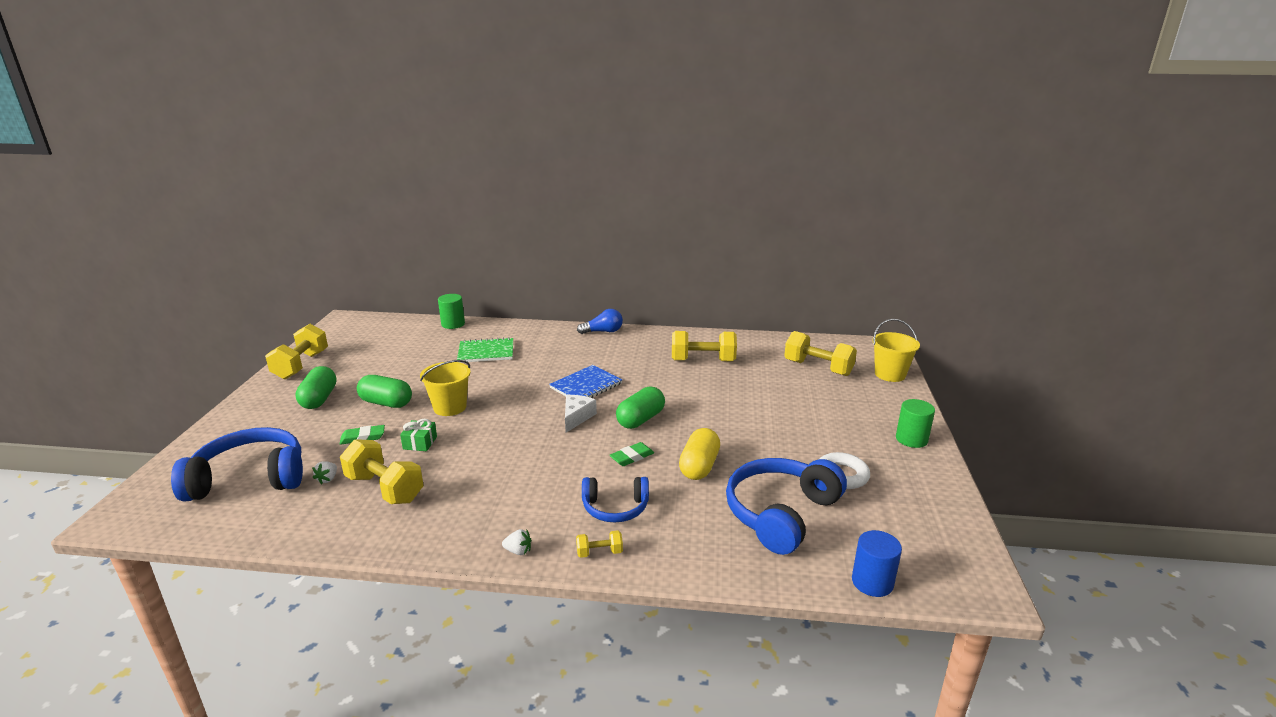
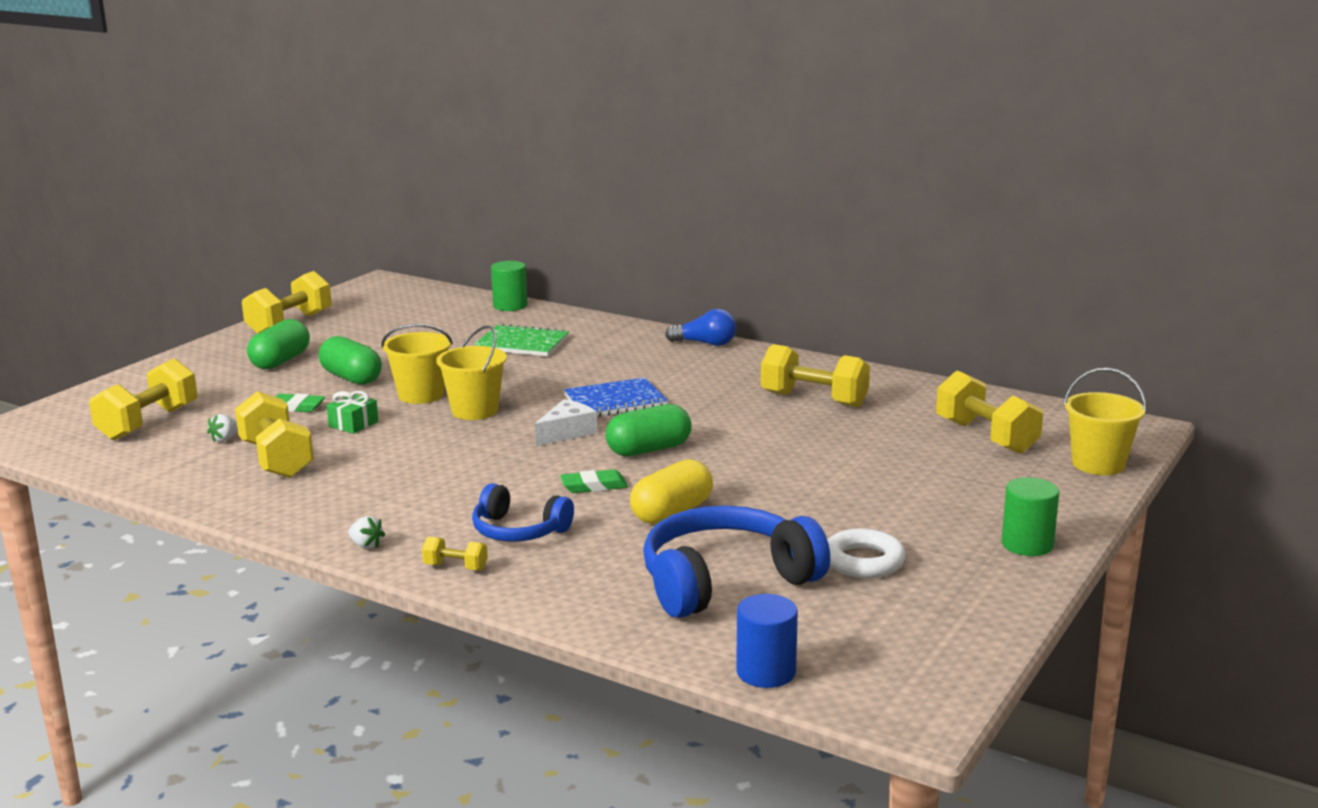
camera: 25 degrees right, 5 degrees down
blue headphones [171,427,303,501] -> yellow dumbbell [89,358,197,441]
none -> yellow bucket [436,325,507,420]

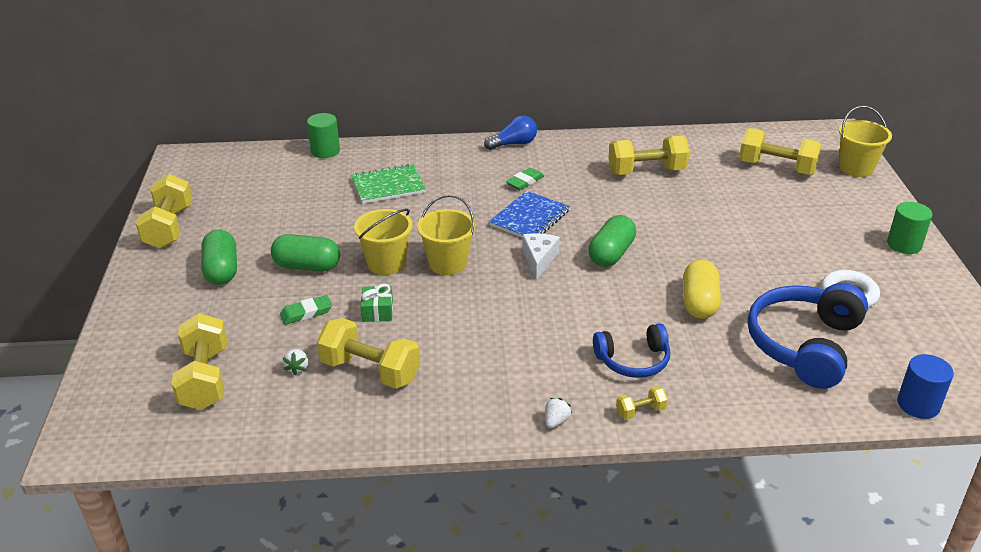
camera: 35 degrees left, 15 degrees up
white strawberry [348,516,385,549] -> white strawberry turned 60 degrees counterclockwise [545,398,572,428]
green eraser [560,469,628,493] -> green eraser moved to [506,168,544,190]

